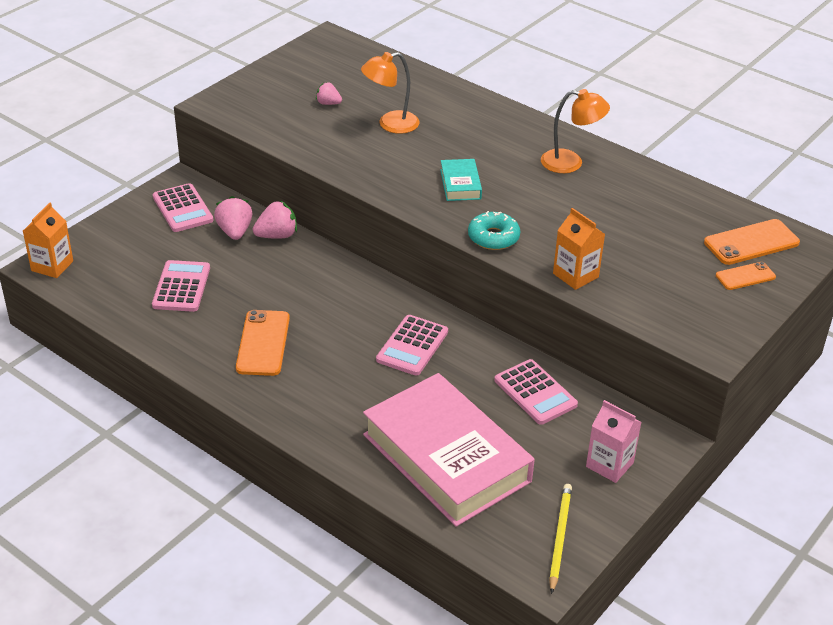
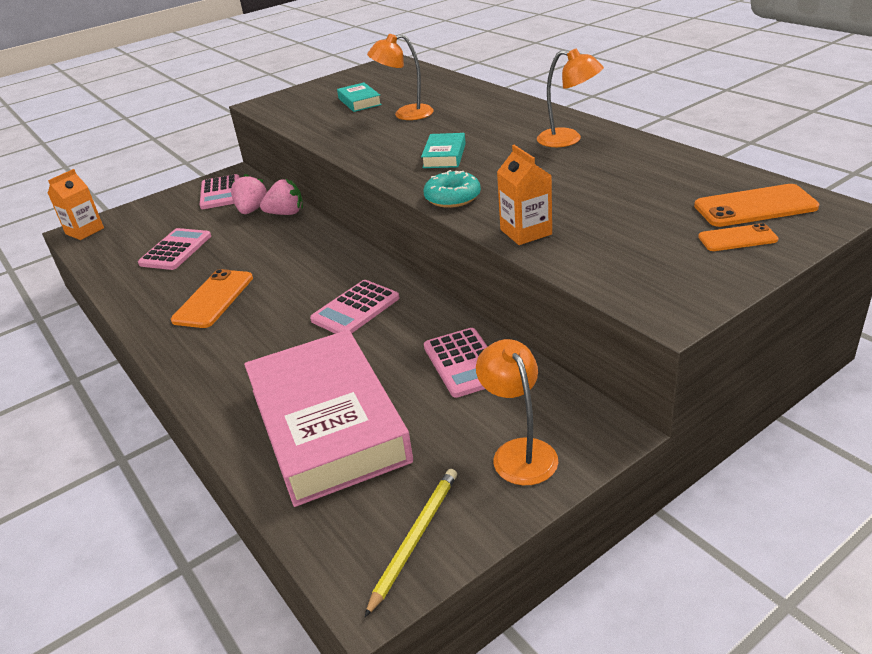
camera: 20 degrees right, 5 degrees down
pink strawberry [316,82,342,105] -> turquoise book [337,83,382,112]
pink carton [586,400,641,483] -> orange lamp [476,339,558,485]

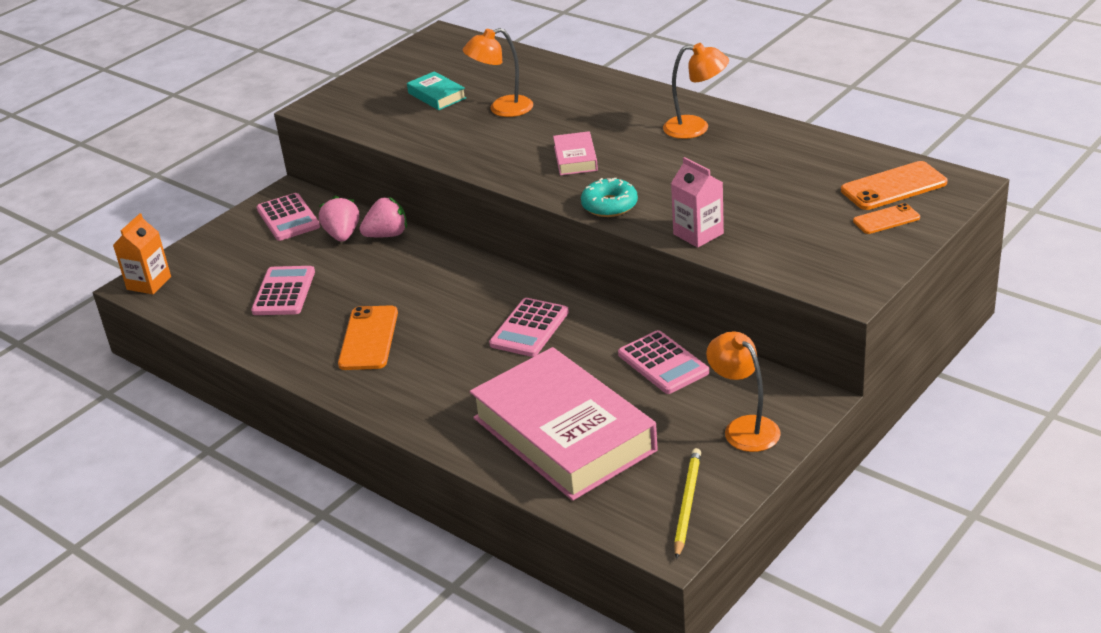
camera: 15 degrees left, 0 degrees up
turquoise book [421,133,466,168] -> pink book [553,131,598,175]
orange carton [497,145,552,245] -> pink carton [671,157,724,248]

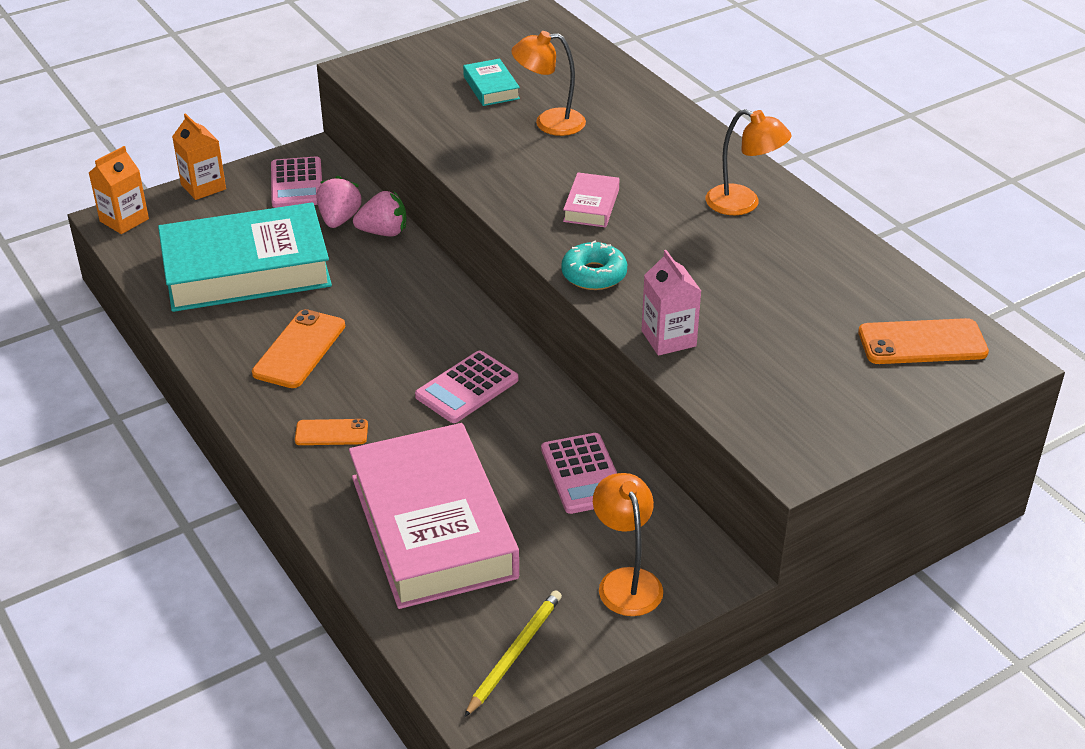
camera: 15 degrees right, 5 degrees up
pink calculator [251,266,315,315] -> turquoise book [158,202,332,312]
orange phone [853,203,920,234] -> orange phone moved to [295,419,368,445]
none -> orange carton [172,113,226,200]

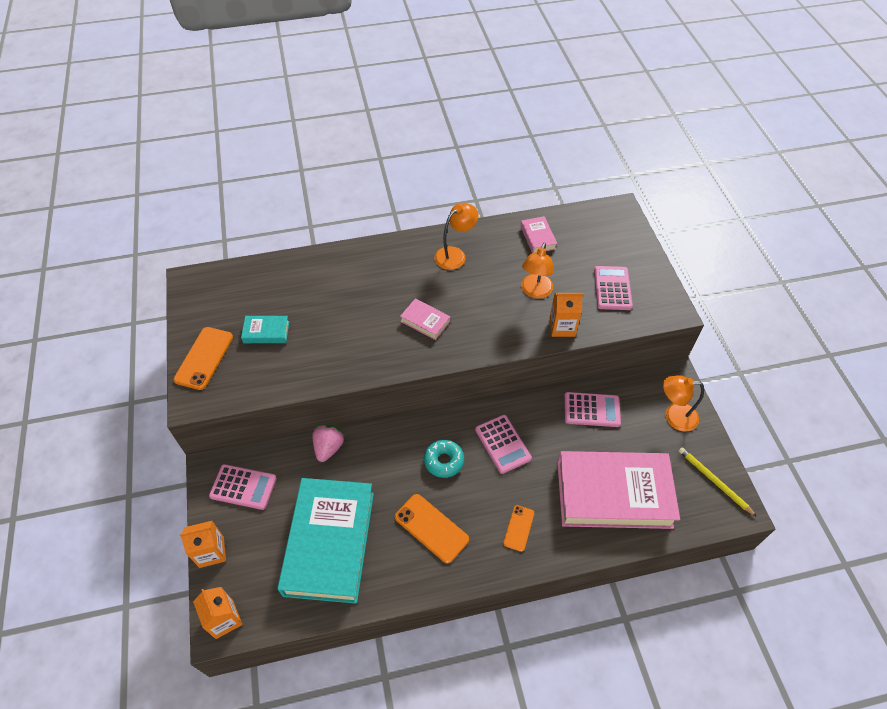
camera: 70 degrees left, 15 degrees up
pink strawberry [317,176,362,228] -> none
orange lamp [511,31,586,136] -> orange lamp moved to [521,243,554,299]
turquoise donut [561,241,627,290] -> turquoise donut moved to [424,440,464,478]
pink carton [642,250,701,356] -> orange carton [550,293,583,337]
orange phone [858,318,989,364] -> orange phone moved to [173,327,233,390]
none -> pink book [520,216,557,253]
none -> pink calculator [594,266,633,310]

